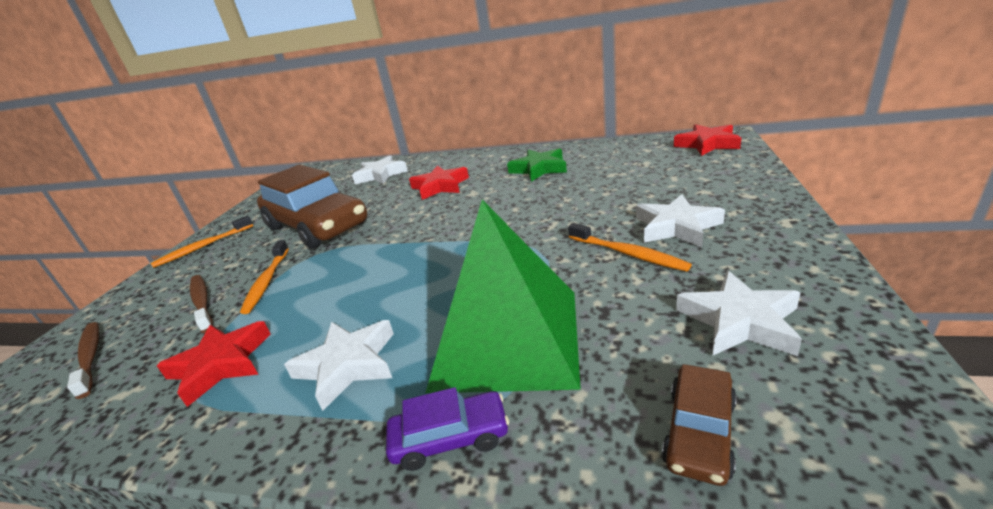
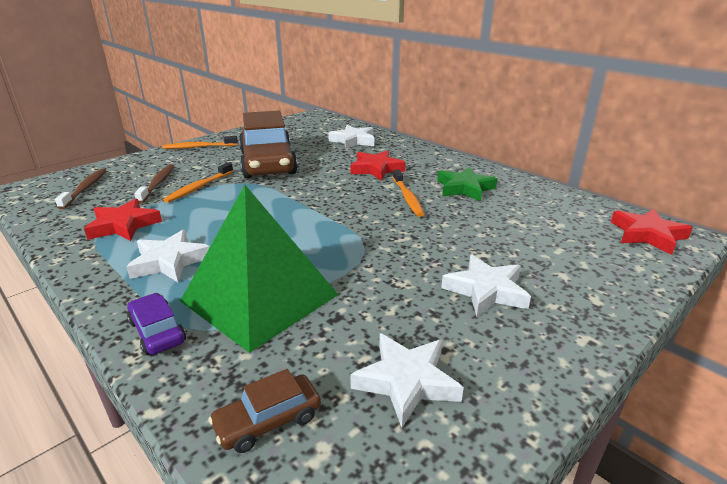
camera: 30 degrees right, 0 degrees up
purple car [386,387,509,471] -> purple car turned 150 degrees counterclockwise [127,293,186,355]
orange toothbrush [568,223,692,272] -> orange toothbrush moved to [393,169,425,217]

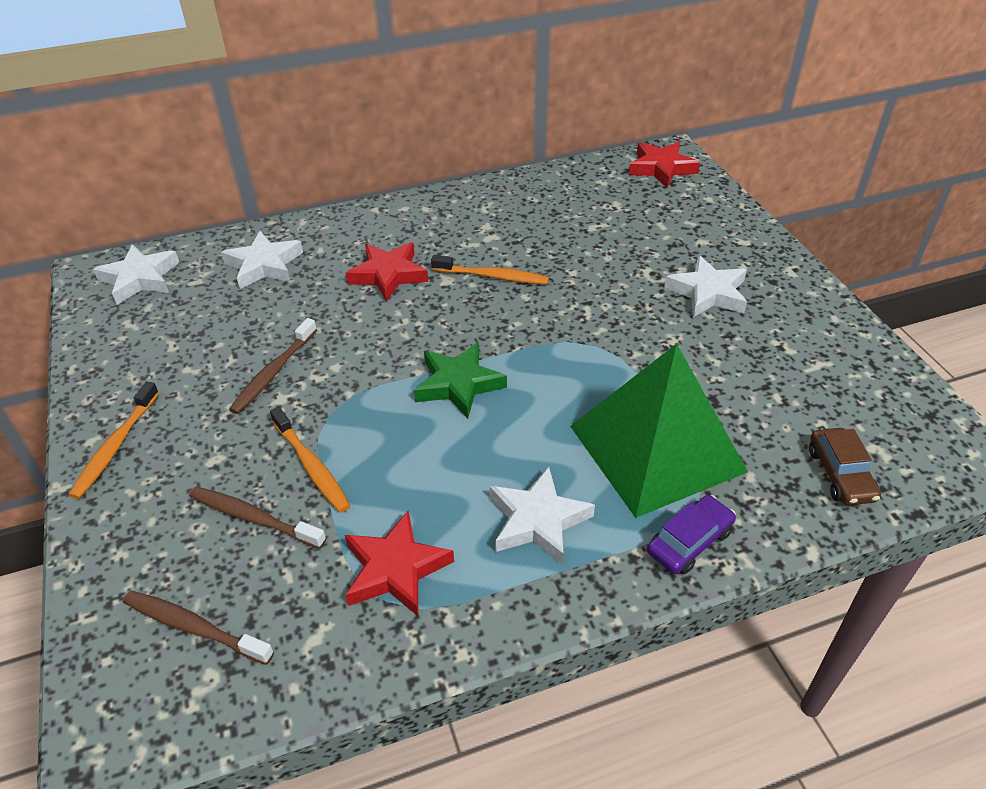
camera: 65 degrees left, 15 degrees up
purple car [127,293,186,355] -> purple car turned 150 degrees clockwise [647,495,736,574]
brown car [239,111,298,178] -> brown toothbrush [229,318,317,414]
white star [350,333,464,427] -> white star moved to [93,244,180,305]
green star [437,167,498,202] -> green star moved to [414,342,507,419]

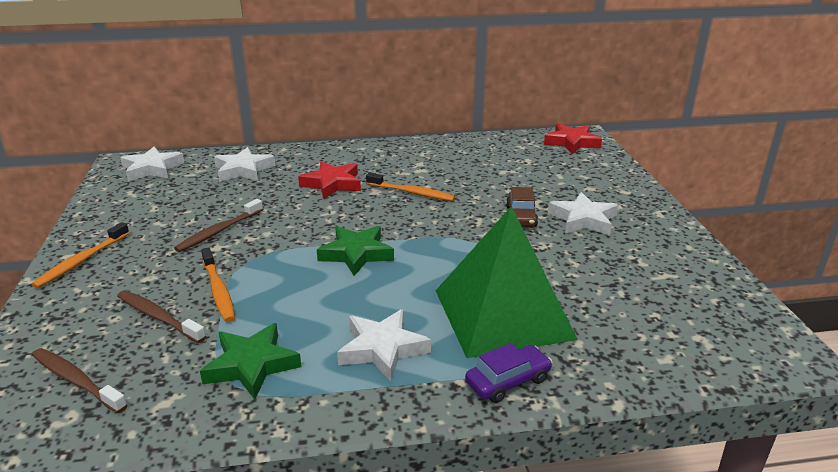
camera: 10 degrees right, 15 degrees down
red star [345,510,454,616] -> green star [200,323,301,399]
brown car [809,428,881,505] -> brown car moved to [506,187,538,227]

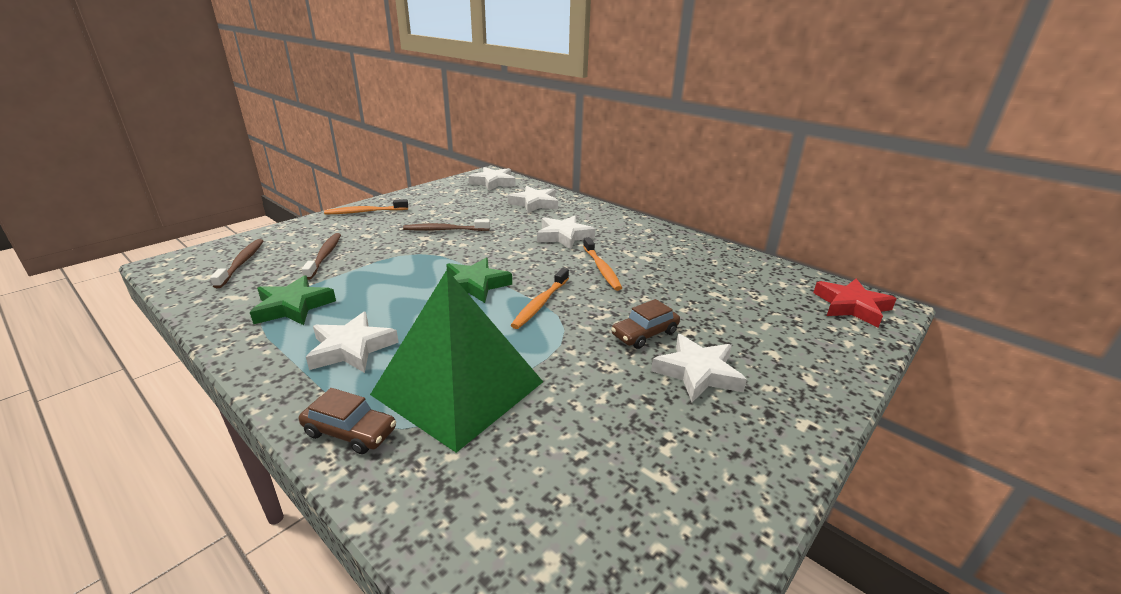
camera: 50 degrees right, 0 degrees up
orange toothbrush [201,247,235,322] -> orange toothbrush moved to [511,268,569,329]
red star [298,161,361,199] -> white star [537,216,595,249]
purple car [465,343,552,403] -> brown car [299,388,396,454]

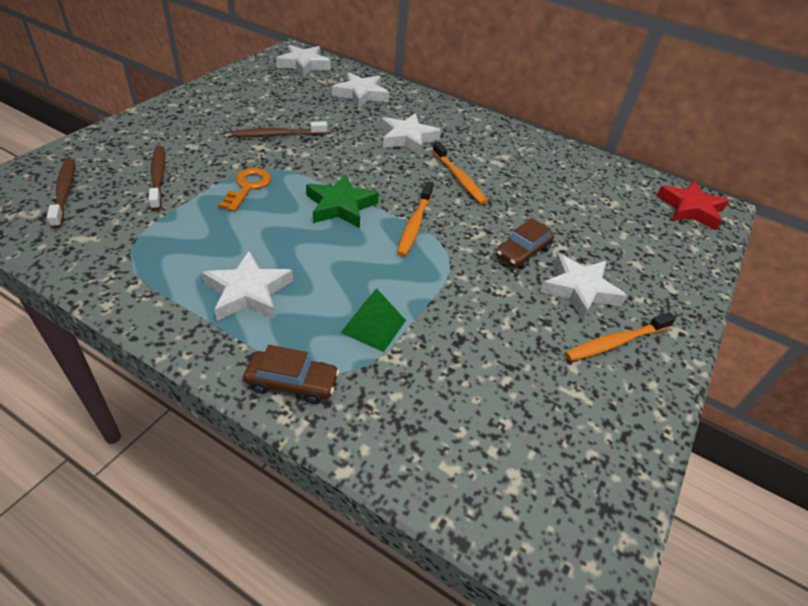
camera: 15 degrees left, 15 degrees up
green star [250,275,336,325] -> none
orange toothbrush [324,199,408,215] -> orange toothbrush moved to [565,312,676,361]
green pyramid [370,270,543,453] -> green pyramid [340,288,406,352], size x0.42
none -> orange key [219,168,271,212]

